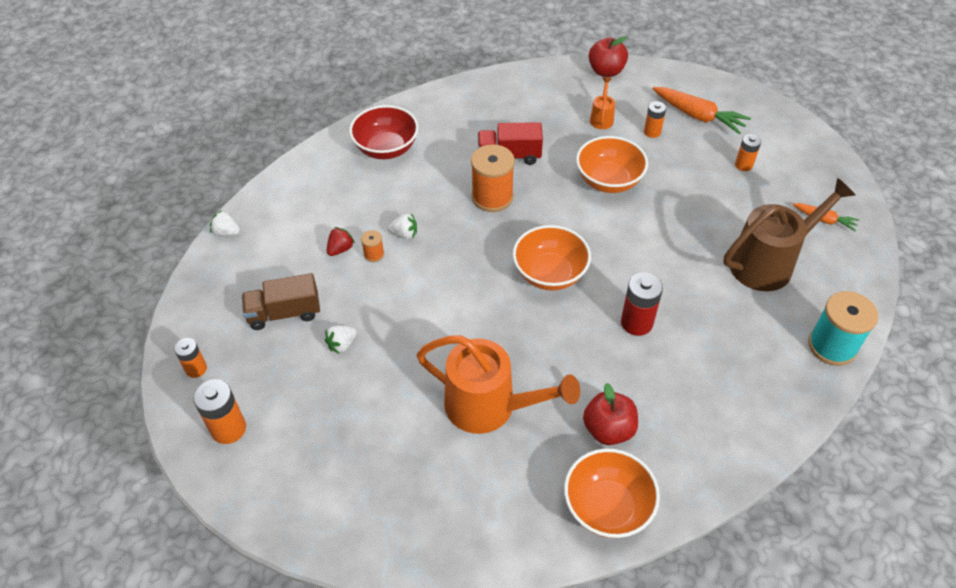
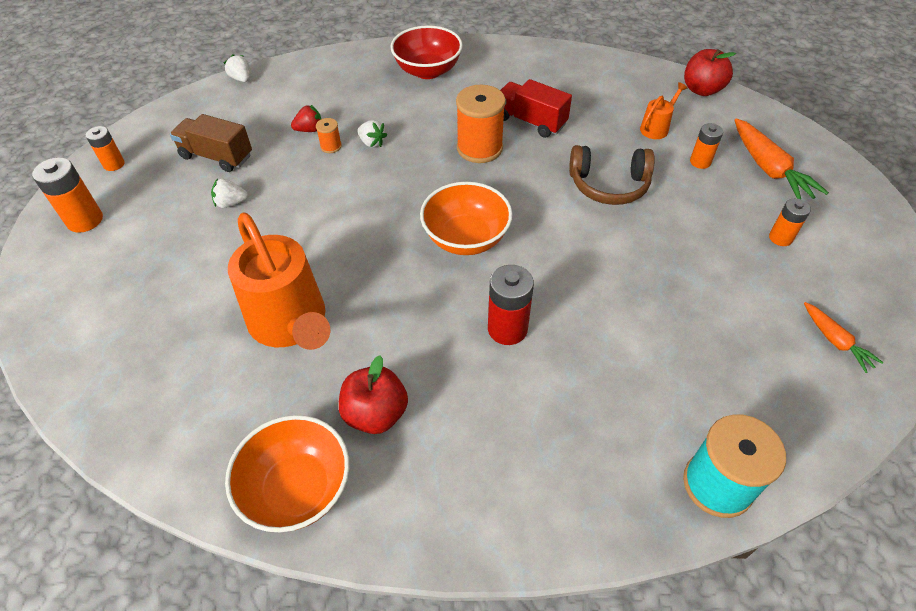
camera: 35 degrees right, 0 degrees up
orange bowl [576,136,648,193] -> brown headphones [569,145,655,205]
brown watering can [723,178,855,291] -> none

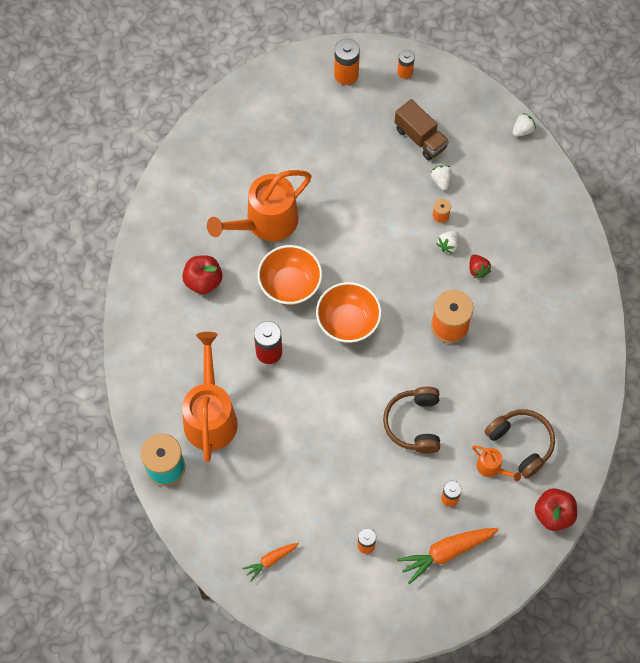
camera: 85 degrees right, 15 degrees up
brown truck [170,114,252,172] -> brown truck turned 120 degrees clockwise [395,99,449,160]
white strawberry [211,179,248,208] -> white strawberry moved to [431,165,452,190]
orange bowl [225,415,349,532] -> orange bowl moved to [257,245,322,305]
red strawberry [291,104,321,132] -> red strawberry moved to [470,254,491,278]
red bowl [391,25,463,79] -> none
red truck [500,79,572,138] -> none
none -> orange watering can [182,332,238,462]
none -> brown headphones [485,409,555,479]

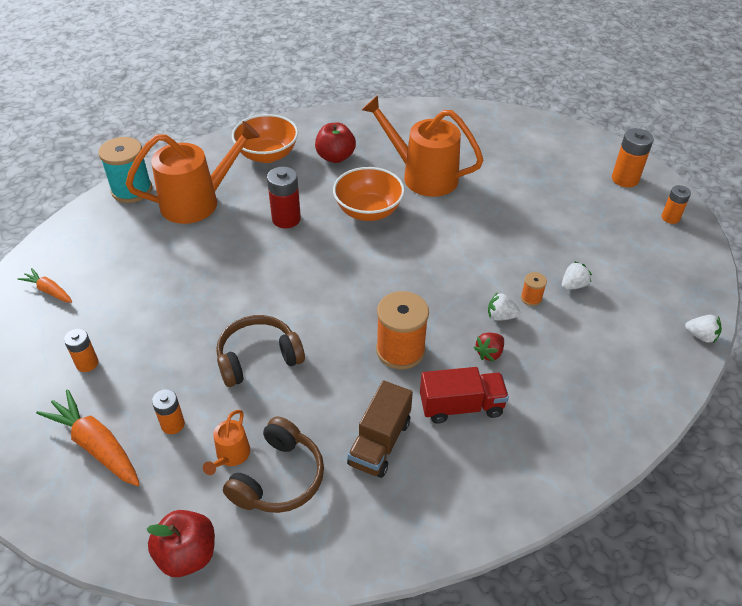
camera: 65 degrees right, 20 degrees down
orange bowl [316,282,382,343] -> orange bowl moved to [232,114,298,163]
brown truck [395,99,449,160] -> brown truck moved to [347,380,413,478]
none -> red truck [420,367,509,424]

